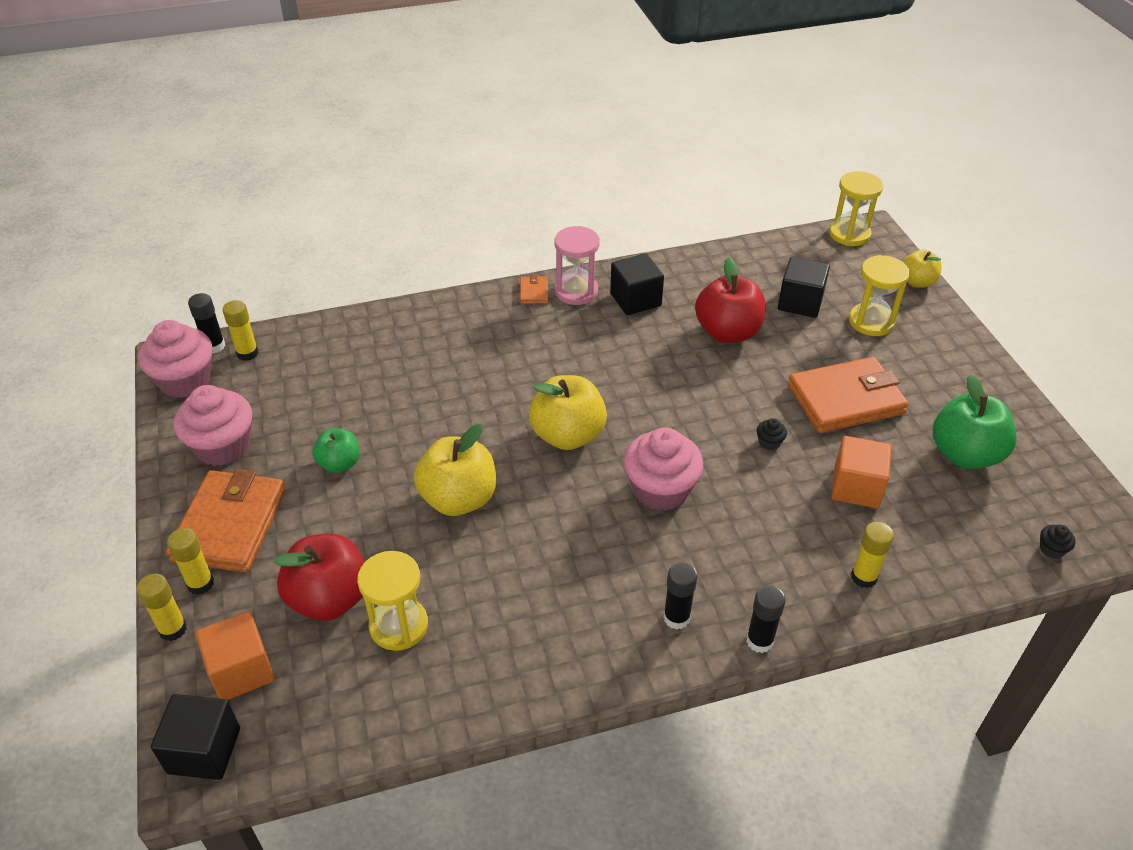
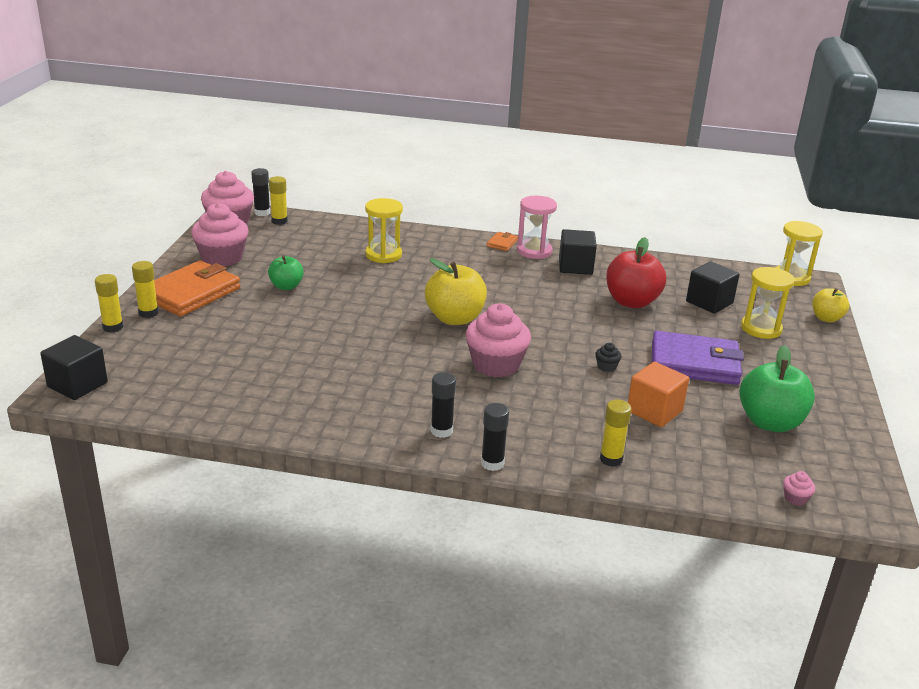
camera: 25 degrees right, 15 degrees down
orange cube [196,611,275,700] -> none
red apple [274,533,365,621] -> none
yellow hourglass [357,551,428,651] -> yellow hourglass moved to [365,198,403,263]
yellow apple [414,424,496,516] -> none
orange wallet [788,357,909,433] -> purple wallet [652,331,744,385]
black cupcake [1040,525,1075,559] -> pink cupcake [783,471,815,506]

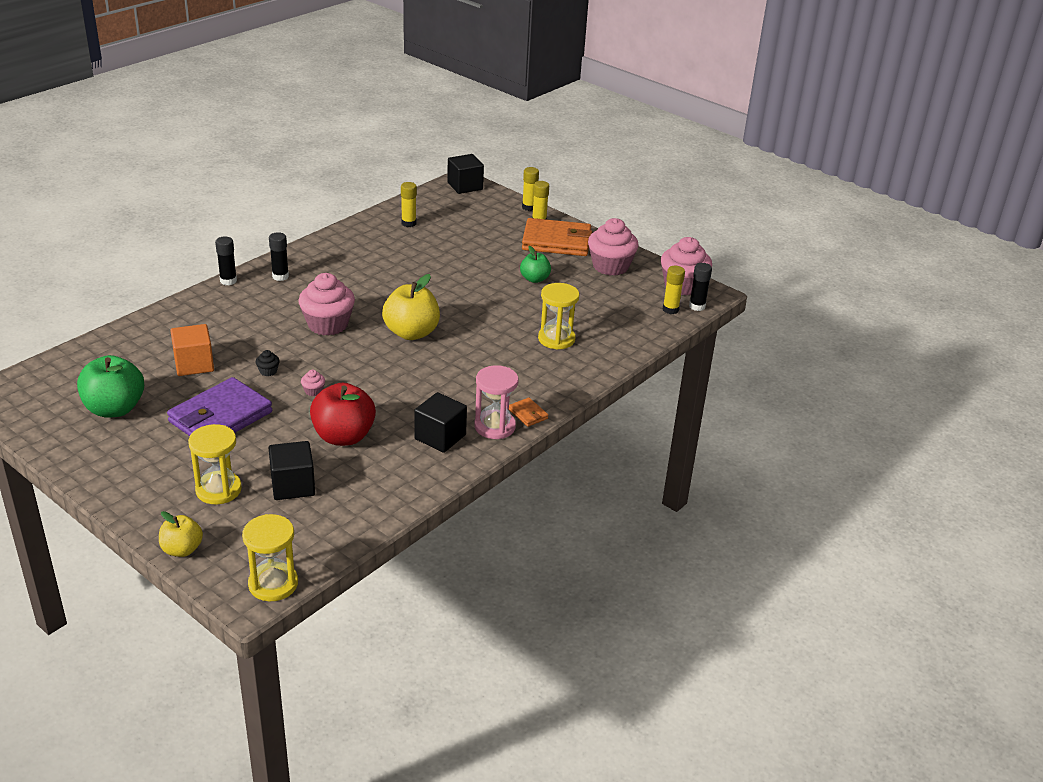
camera: 120 degrees right, 5 degrees up
orange wallet [154,260,240,317] -> orange wallet turned 60 degrees counterclockwise [522,218,592,256]
yellow glue stick [600,400,632,467] -> yellow glue stick moved to [401,182,417,227]
pink cupcake [783,471,815,506] -> pink cupcake moved to [301,370,325,396]

